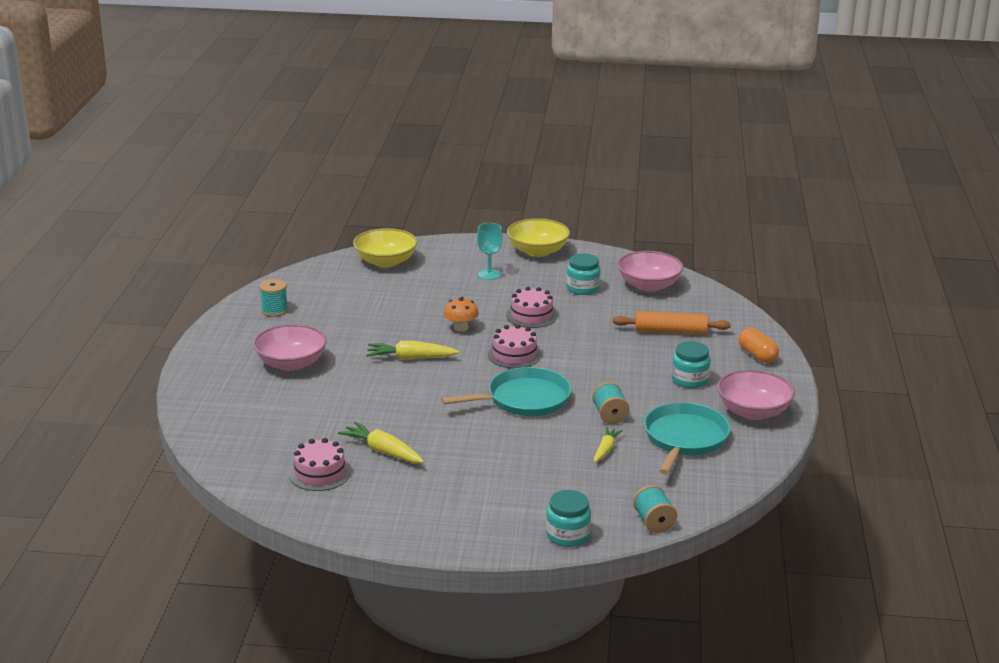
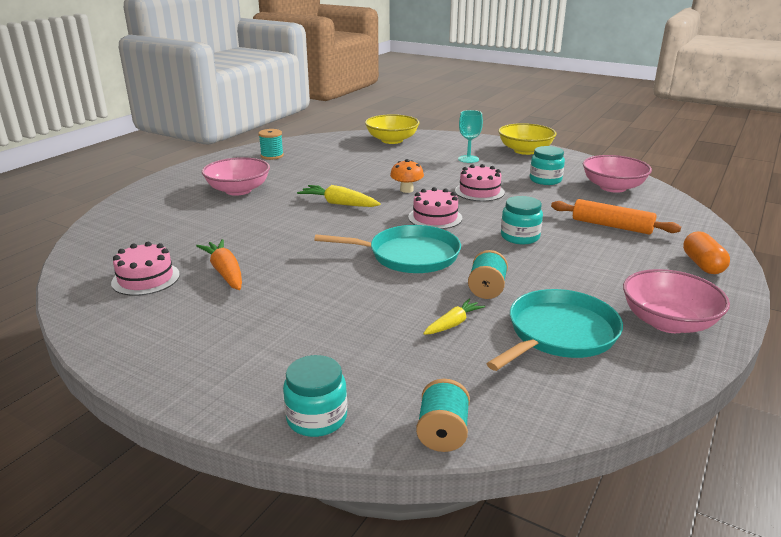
camera: 25 degrees right, 0 degrees up
yellow carrot [338,421,424,463] -> orange carrot [196,239,242,290]
turquoise jar [672,341,711,388] -> turquoise jar moved to [501,196,543,244]

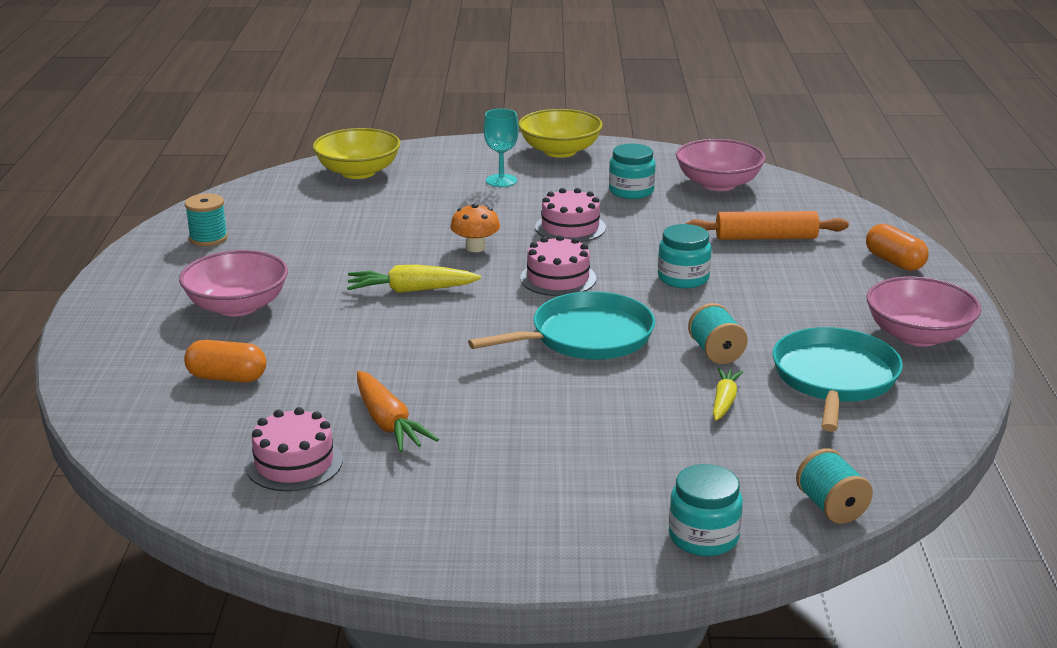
camera: 30 degrees left, 0 degrees up
orange carrot [196,239,242,290] -> orange carrot turned 150 degrees counterclockwise [357,371,439,452]
none -> orange capsule [184,340,266,382]

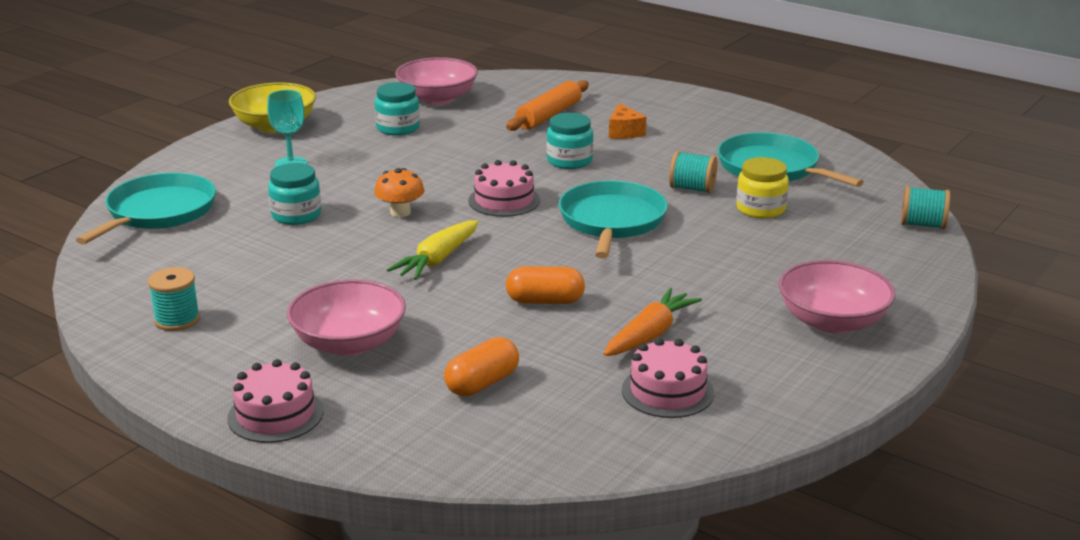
camera: 55 degrees left, 0 degrees up
yellow bowl [313,128,401,179] -> turquoise pan [76,173,216,245]
orange carrot [357,371,439,452] -> orange carrot turned 60 degrees counterclockwise [604,288,702,356]
pink cake [535,188,606,242] -> pink cake moved to [227,359,323,443]
turquoise jar [669,464,743,556] -> turquoise jar moved to [268,163,321,225]
yellow carrot [713,368,743,421] -> yellow jar [736,157,789,219]
orange capsule [866,224,929,271] -> orange capsule moved to [506,266,585,304]
pink bowl [866,276,981,347] -> pink bowl moved to [779,260,895,334]
none -> orange cheese [609,103,646,139]

